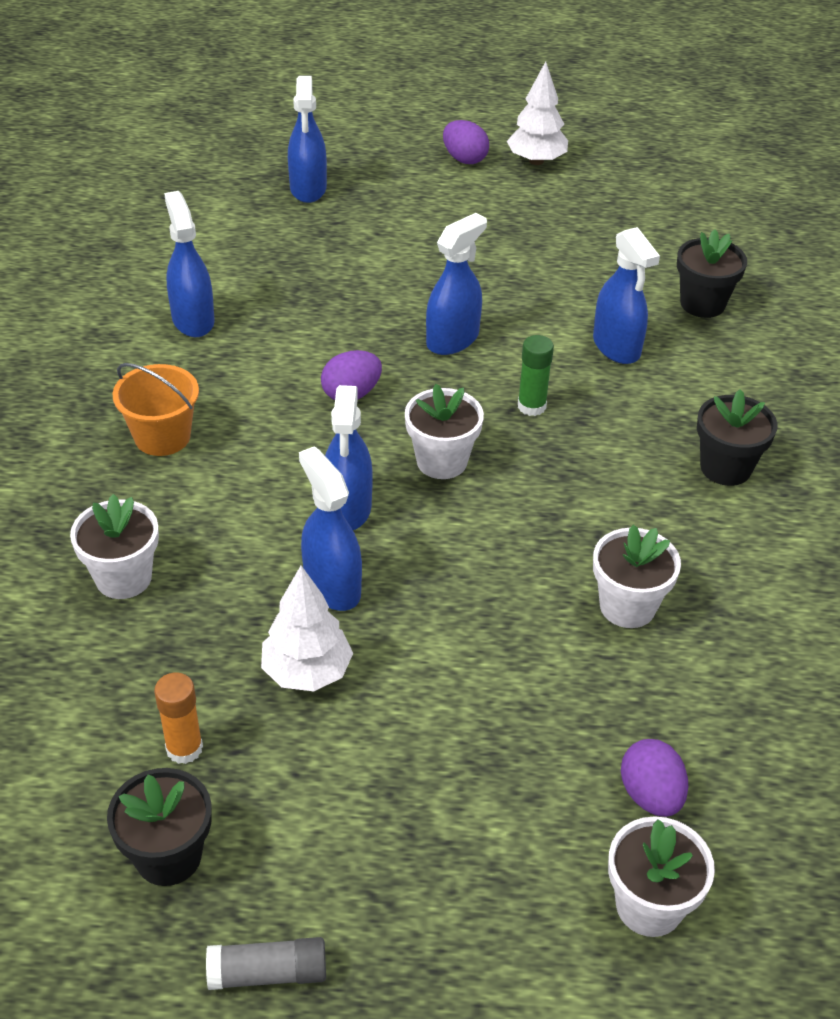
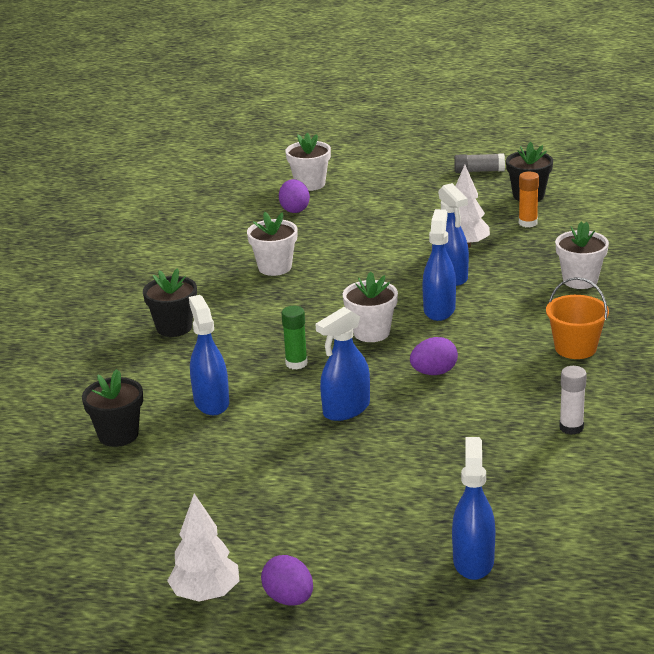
camera: 170 degrees left, 15 degrees down
blue spray bottle [164,191,214,337] -> white glue stick [559,366,587,435]

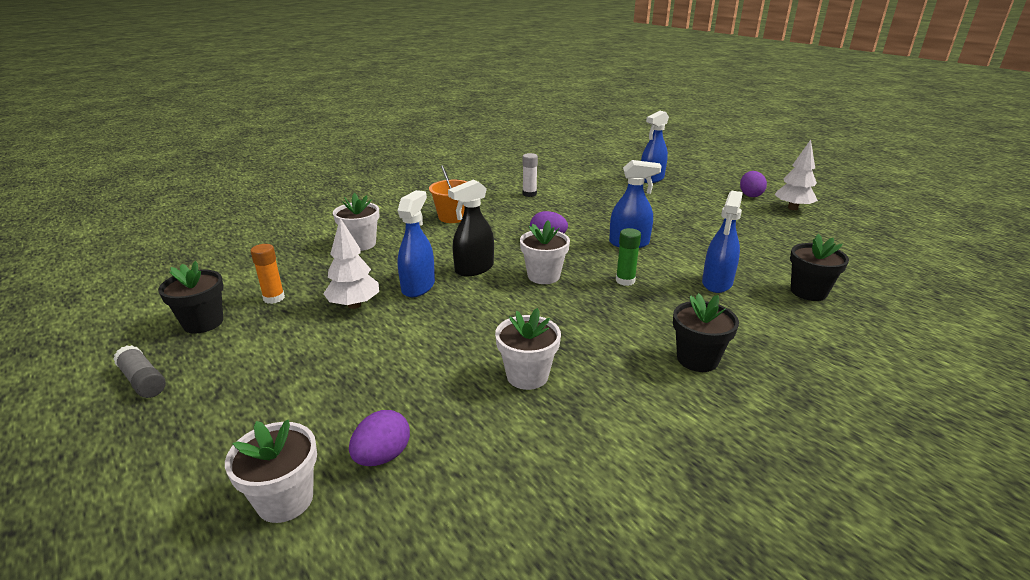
camera: 140 degrees left, 0 degrees up
blue spray bottle [422,209,456,321] -> black spray bottle [448,179,494,277]

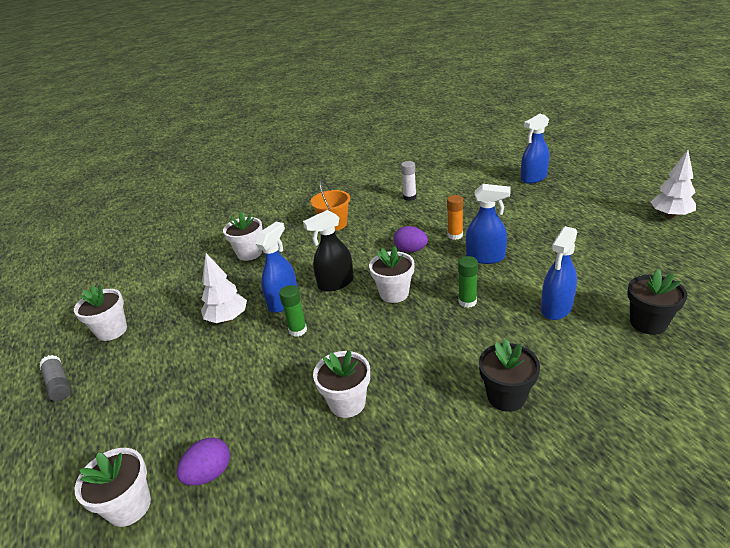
camera: 15 degrees right, 5 degrees up
black flower pot [158,261,223,334] -> white flower pot [74,285,127,341]
orange glue stick [251,244,285,304] -> orange glue stick moved to [447,195,463,240]
purple egg [740,171,767,197] -> none
none -> green glue stick [279,285,307,337]

